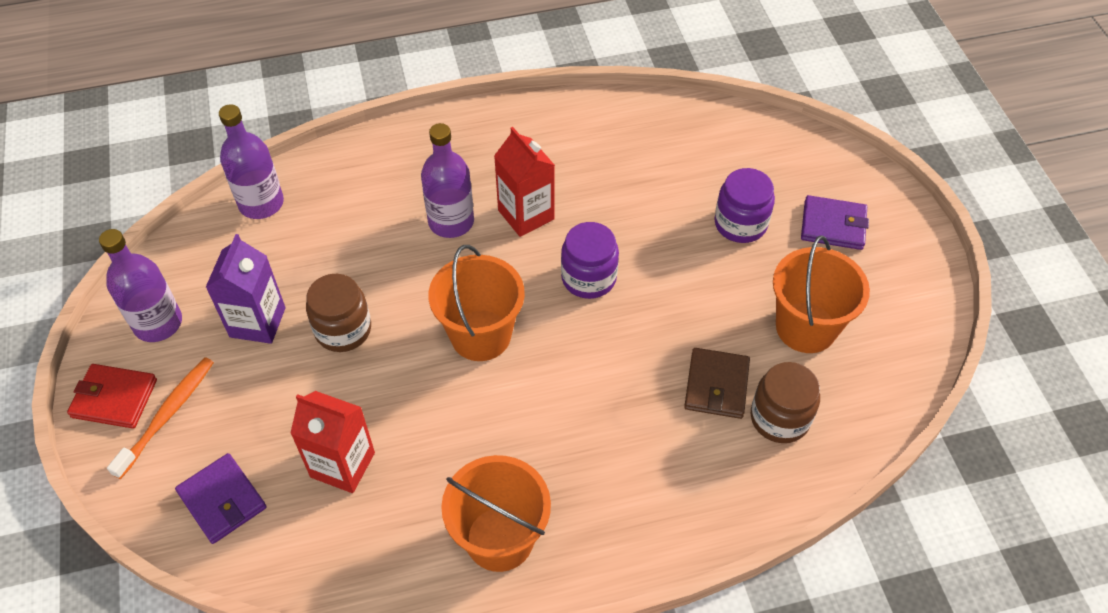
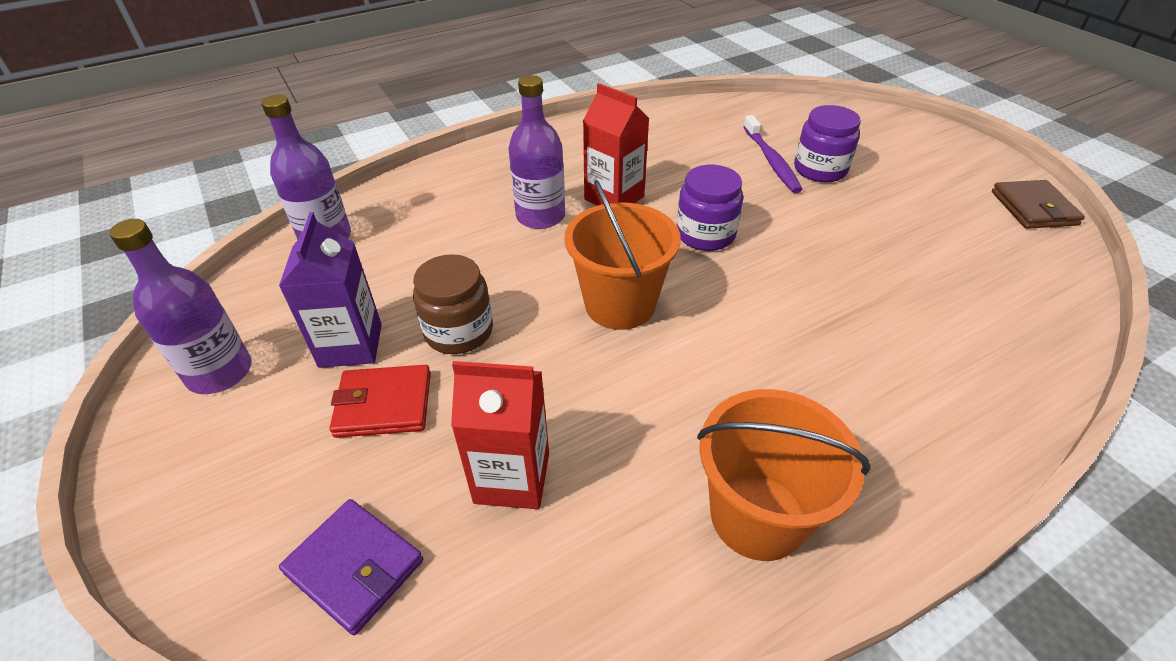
camera: 15 degrees left, 10 degrees down
red wallet [67,364,157,429] -> red wallet moved to [330,365,431,438]
orange toothbrush [107,357,214,479] -> none
brown wallet [684,348,750,419] -> brown wallet moved to [992,180,1085,229]
brown jar [751,362,820,443] -> none
orange bucket [773,235,870,353] -> none
purple wallet [801,195,869,250] -> none
none -> purple toothbrush [743,115,803,193]

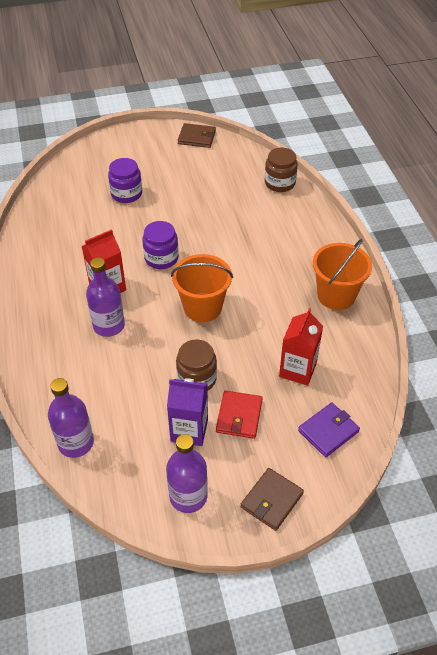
camera: 75 degrees left, 5 degrees up
purple toothbrush [743,115,803,193] -> none
none -> brown wallet [240,468,304,531]
none -> brown jar [265,148,298,192]

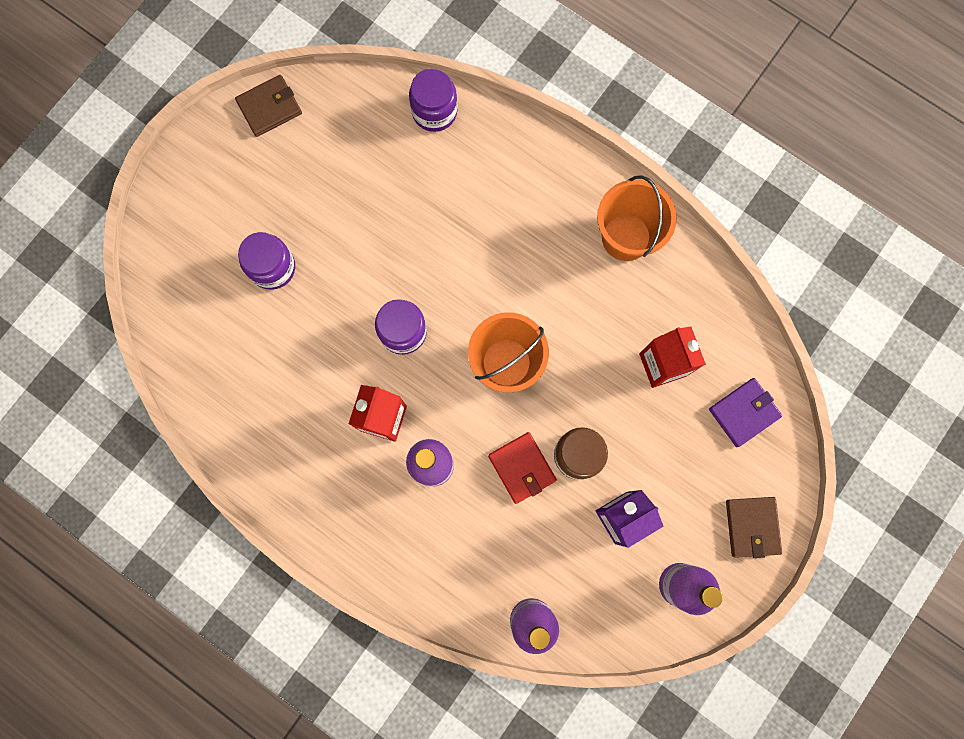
camera: 40 degrees left, 30 degrees up
red wallet [216,391,262,439] -> red wallet moved to [488,432,557,504]
brown jar [265,148,298,192] -> purple jar [409,69,458,132]
purple wallet [298,402,360,457] -> purple wallet turned 45 degrees clockwise [709,378,782,447]

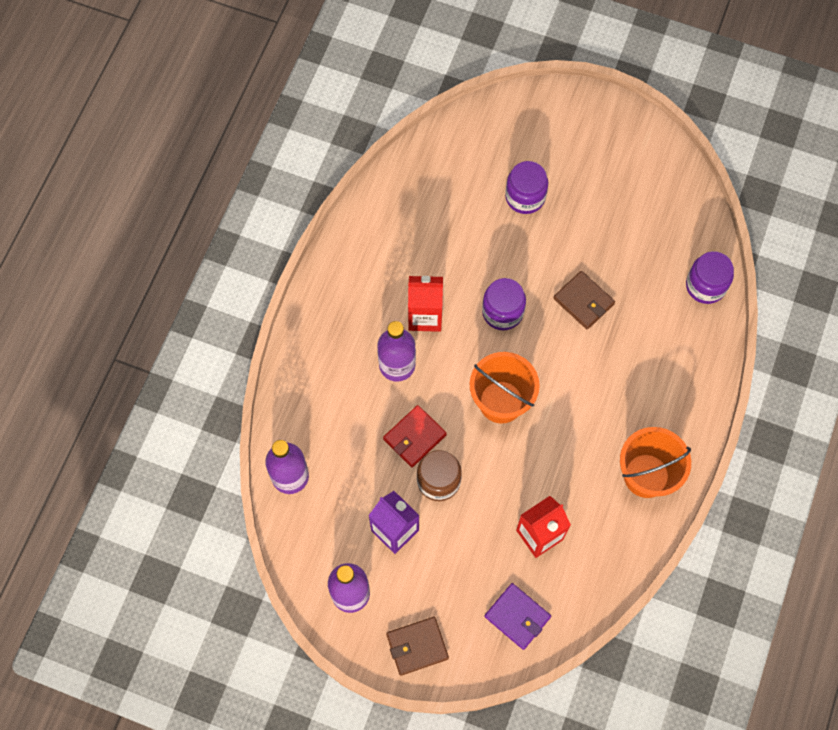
camera: 75 degrees right, 10 degrees down
brown wallet [235,75,302,137] -> brown wallet moved to [553,271,615,329]

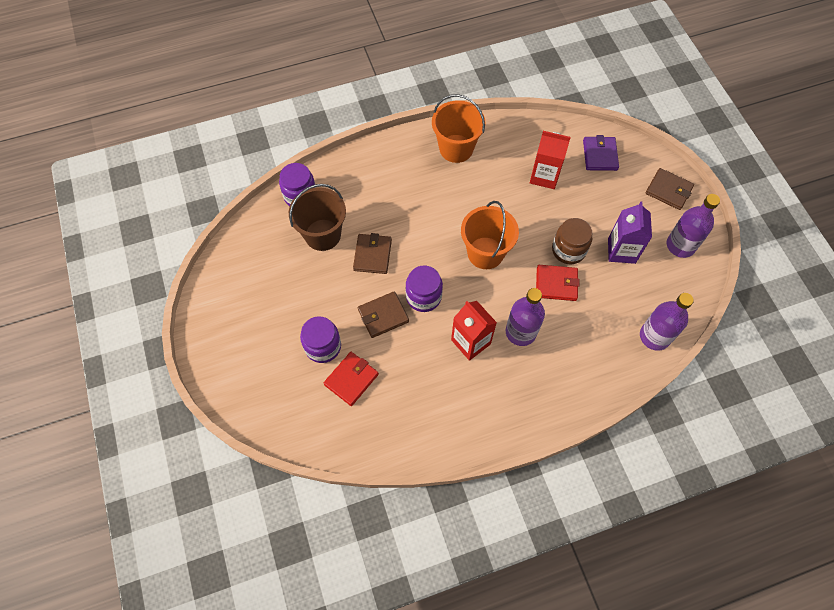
camera: 130 degrees left, 5 degrees down
none -> brown bucket [289,184,346,251]
none -> red wallet [323,352,379,406]
none -> brown wallet [358,291,409,338]

